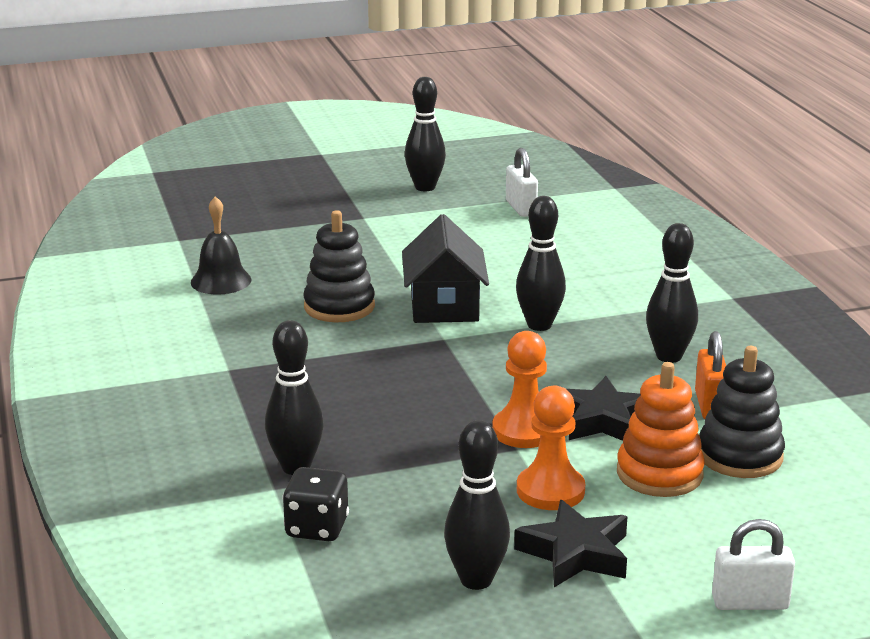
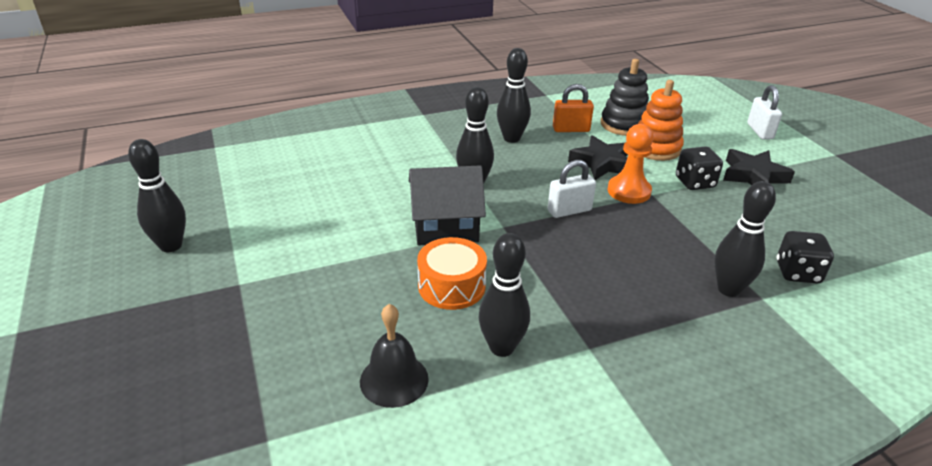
camera: 95 degrees left, 10 degrees up
black stacking toy [303,210,375,322] -> orange drum [417,237,487,310]
black bowling pin [444,420,510,590] -> black bowling pin moved to [479,233,530,357]
white padlock [506,148,538,217] -> white padlock moved to [548,160,596,218]
orange pawn [517,385,585,510] -> black dice [676,146,723,190]

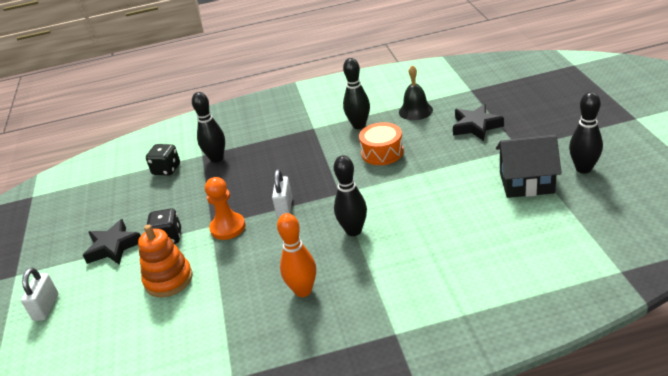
camera: 165 degrees left, 0 degrees up
black house [409,165,486,245] -> black house moved to [496,135,562,198]
black bowling pin [497,48,531,143] -> orange bowling pin [277,213,316,297]
white padlock [548,160,596,218] -> white padlock turned 75 degrees counterclockwise [272,169,293,218]
orange padlock [553,84,594,132] -> none
black star [568,135,628,180] -> black star moved to [453,104,504,141]
black stacking toy [601,59,649,136] -> none

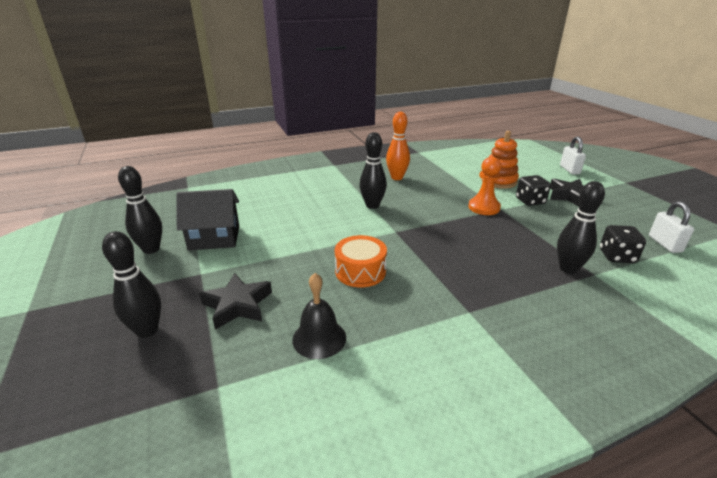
camera: 165 degrees right, 5 degrees down
white padlock [272,169,293,218] -> white padlock moved to [649,201,694,253]
black bowling pin [343,58,370,129] -> black bowling pin moved to [102,231,161,338]

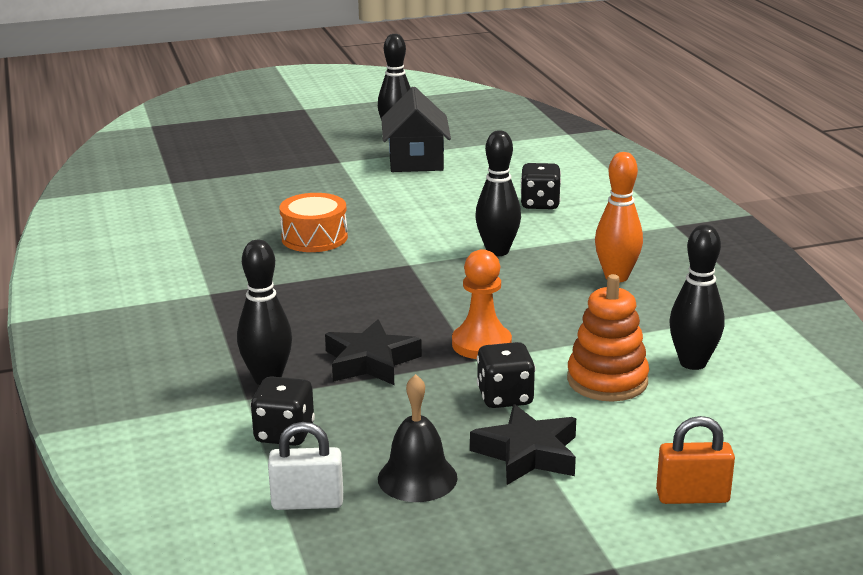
camera: 95 degrees right, 5 degrees down
black bowling pin [102,231,161,338] -> black bowling pin moved to [669,225,725,370]
black star [199,273,272,330] -> black star moved to [325,319,422,385]
black bell [292,273,346,359] -> black bell moved to [378,374,457,502]
white padlock [560,136,586,175] -> orange padlock [656,416,735,504]
none -> black dice [521,163,561,209]

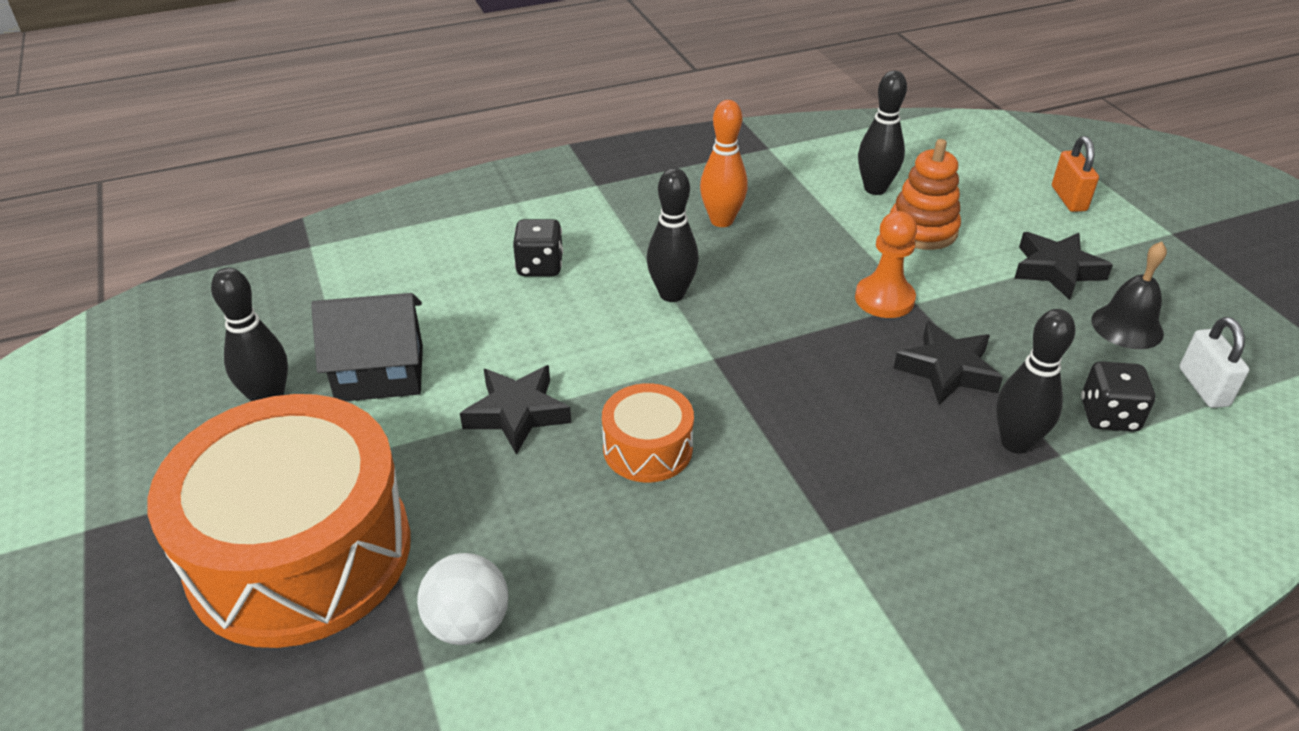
camera: 95 degrees left, 15 degrees up
black dice [477,342,536,408] -> none
none -> orange drum [147,394,411,648]
none -> white ball [417,553,509,645]
none -> black star [460,365,571,455]

